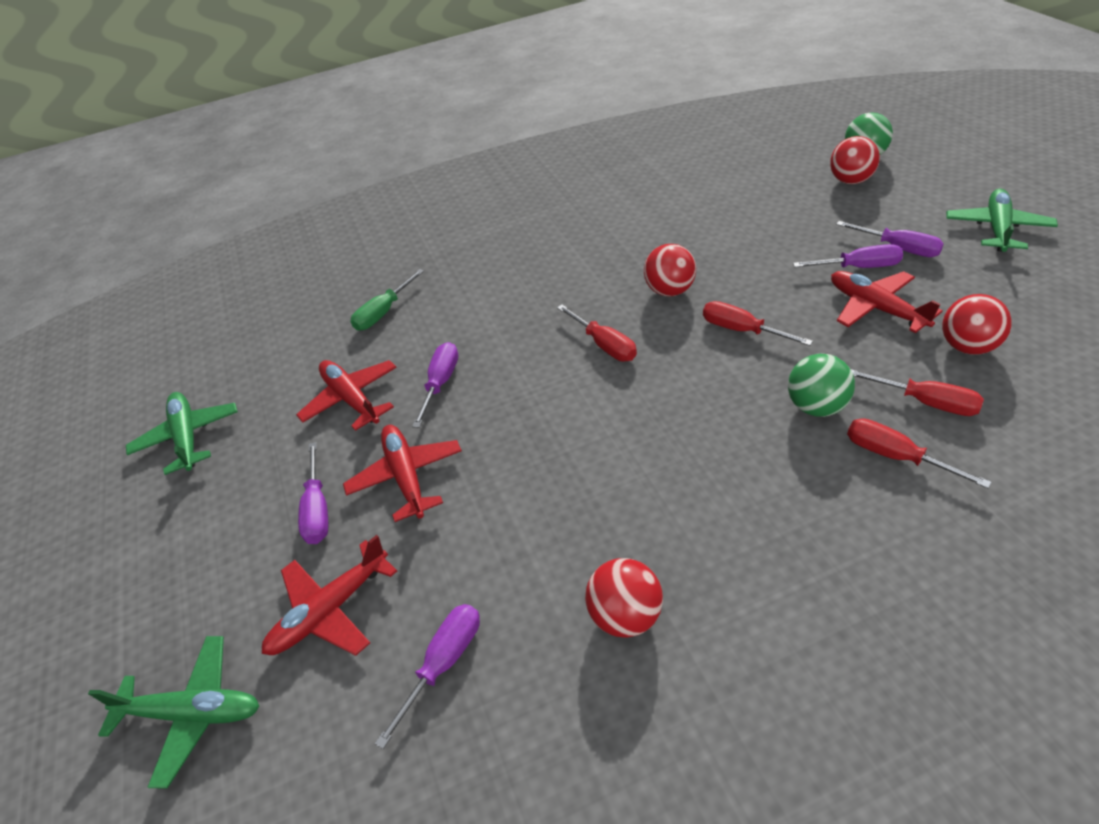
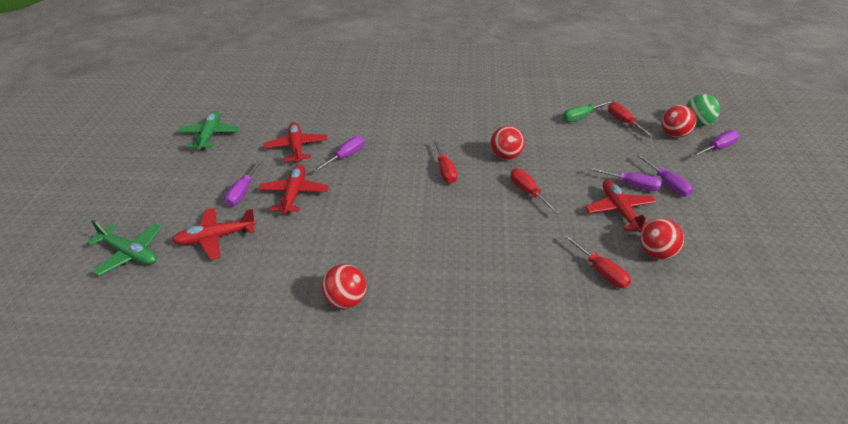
camera: 20 degrees right, 5 degrees down
green screwdriver [350,269,424,331] -> green screwdriver moved to [563,100,614,122]
purple screwdriver [375,604,480,749] -> purple screwdriver moved to [691,130,739,158]
green ball [788,354,855,417] -> none
red screwdriver [847,418,992,489] -> red screwdriver moved to [608,102,655,137]
green plane [946,188,1058,252] -> none

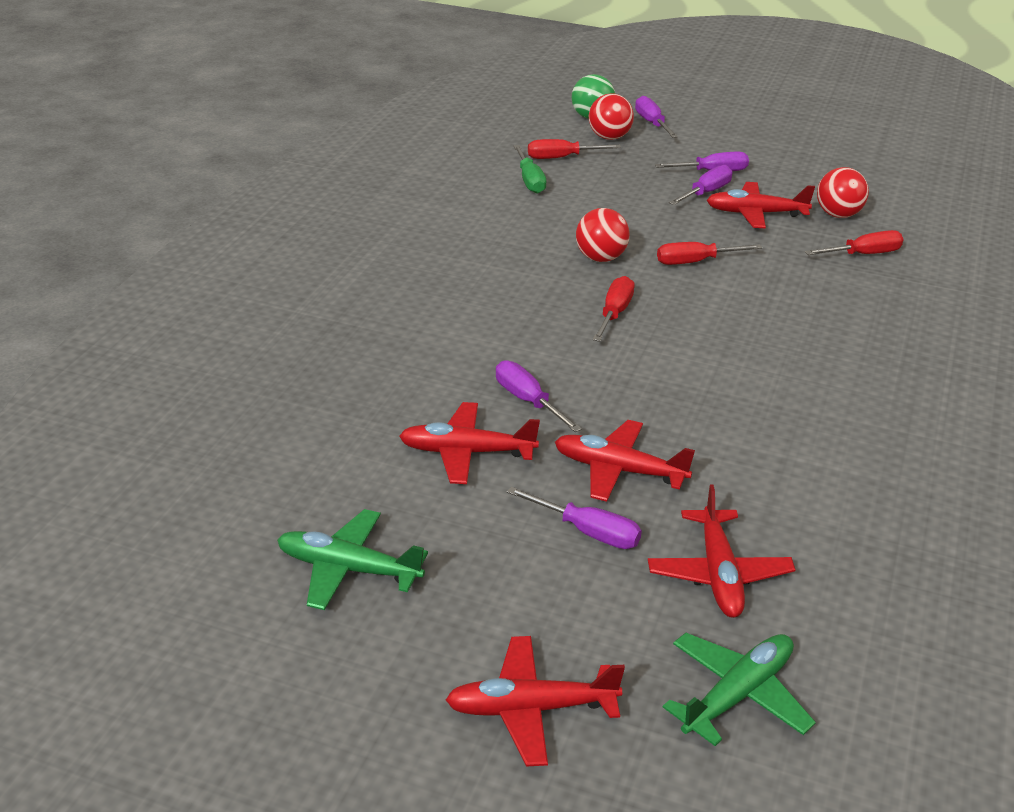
camera: 75 degrees left, 5 degrees down
red ball [322,264,366,309] -> none
red screwdriver [433,140,457,184] -> red screwdriver turned 75 degrees counterclockwise [593,276,635,342]
none -> red plane [446,636,625,767]

